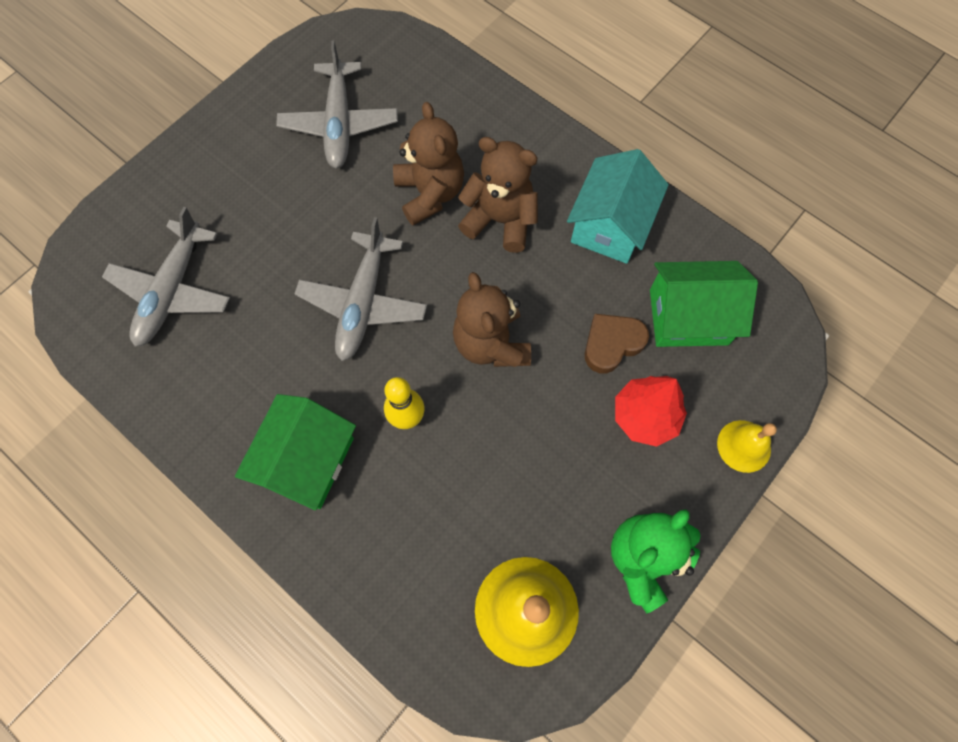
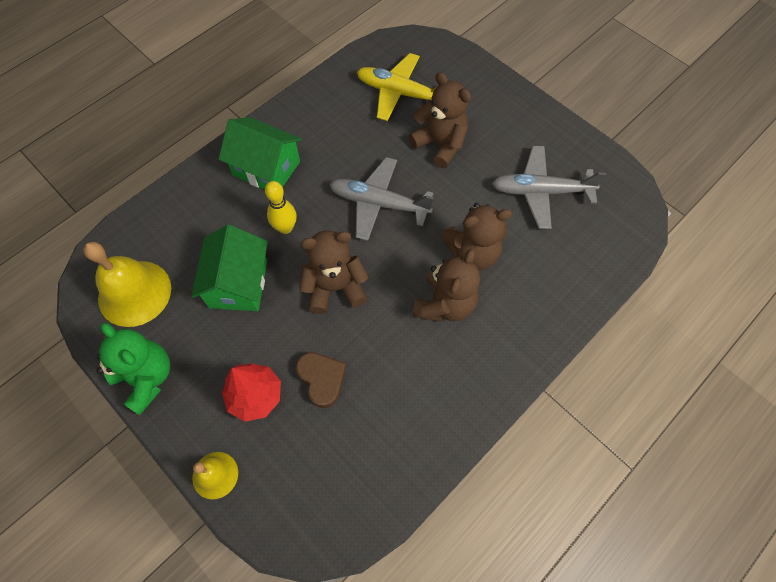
camera: 95 degrees right, 5 degrees down
grey plane [102,207,230,347] -> yellow plane [357,53,436,121]
turquoise house [567,149,669,264] -> none
green house [650,261,758,347] -> green house moved to [191,225,268,311]
none -> brown teddy bear [409,72,471,168]

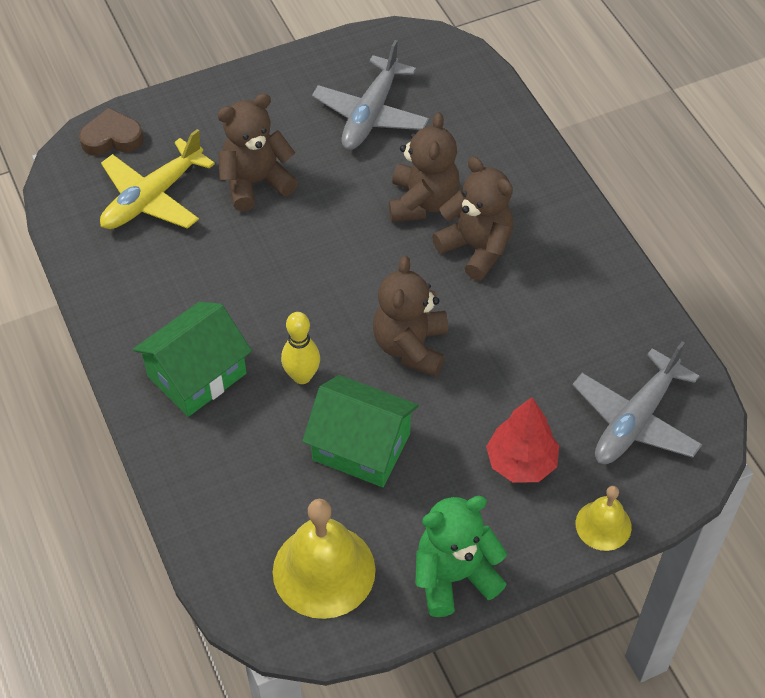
camera: 70 degrees left, 10 degrees down
brown heart [296,352,346,408] -> brown heart moved to [79,108,144,156]
grey plane [329,157,434,241] -> grey plane moved to [573,341,702,464]

